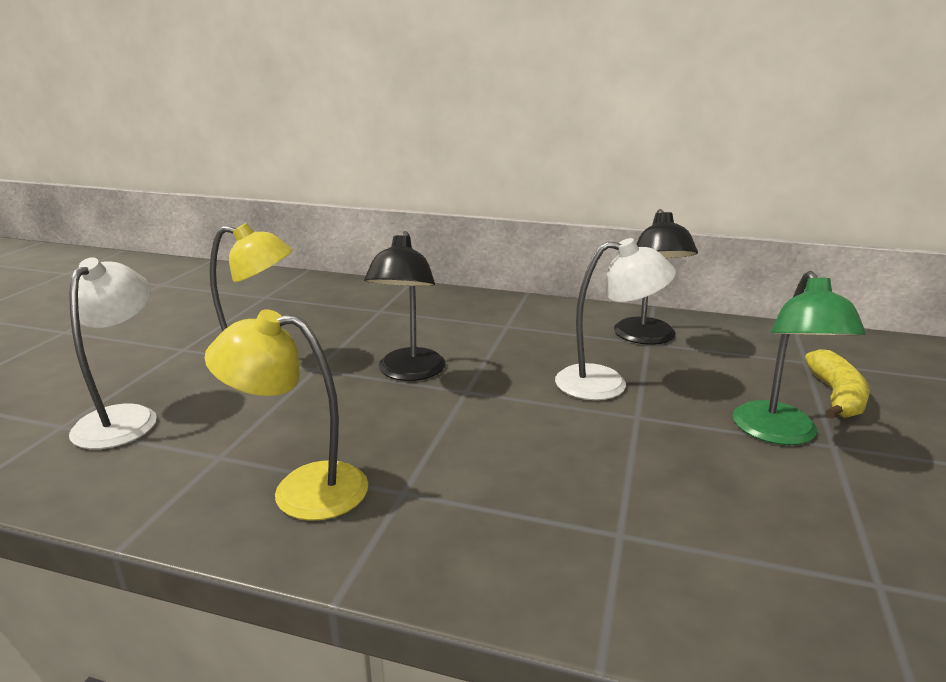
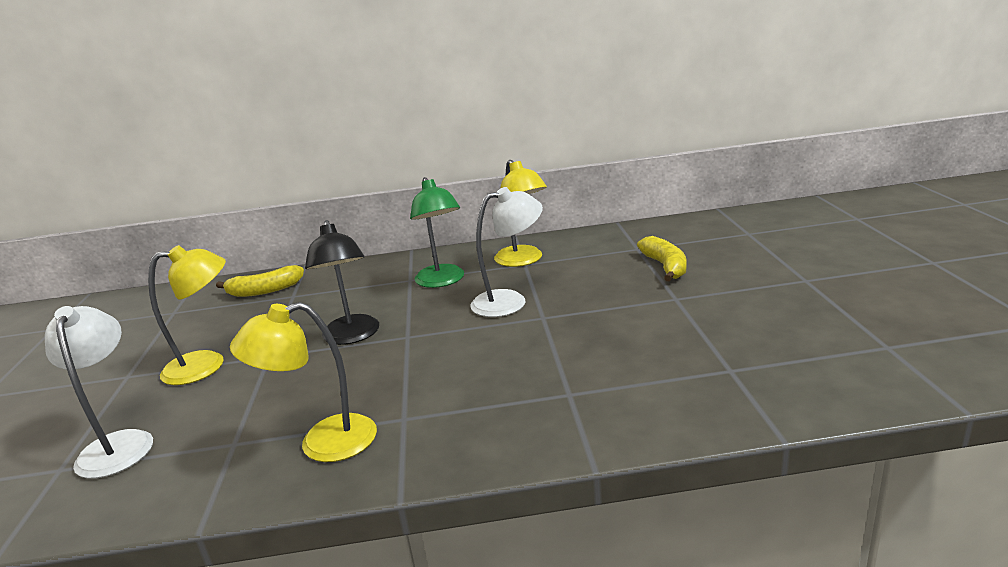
camera: 20 degrees left, 0 degrees up
black lamp [614,209,698,345] -> yellow lamp [494,160,547,267]
green lamp [733,271,866,445] -> green lamp moved to [410,177,464,288]
none -> yellow banana [216,265,304,297]

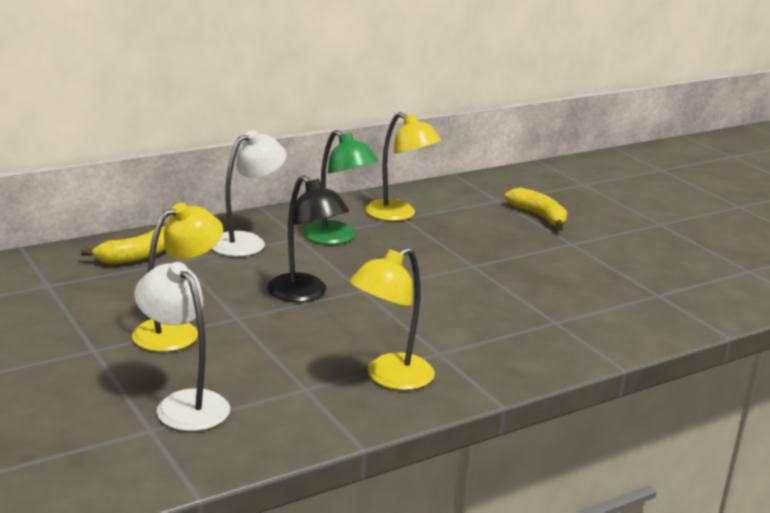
camera: 30 degrees left, 0 degrees up
white lamp [470,187,543,317] -> white lamp moved to [212,130,286,257]

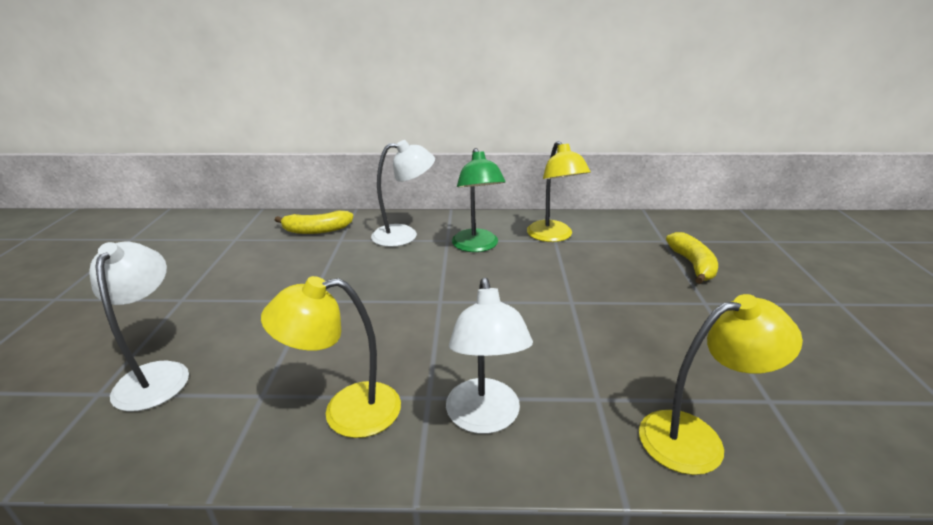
camera: 35 degrees right, 5 degrees up
yellow lamp [132,203,223,352] -> yellow lamp moved to [639,294,803,475]
black lamp [267,175,349,302] -> none
none -> white lamp [446,278,533,434]

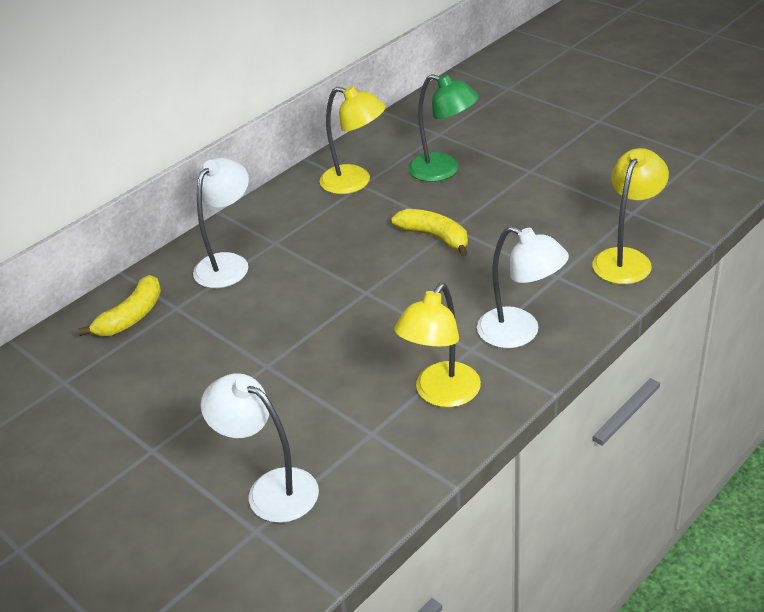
camera: 45 degrees left, 10 degrees up
green lamp [452,148,505,252] -> green lamp moved to [408,74,479,182]
yellow banana [666,232,718,284] -> yellow banana moved to [391,209,468,257]

